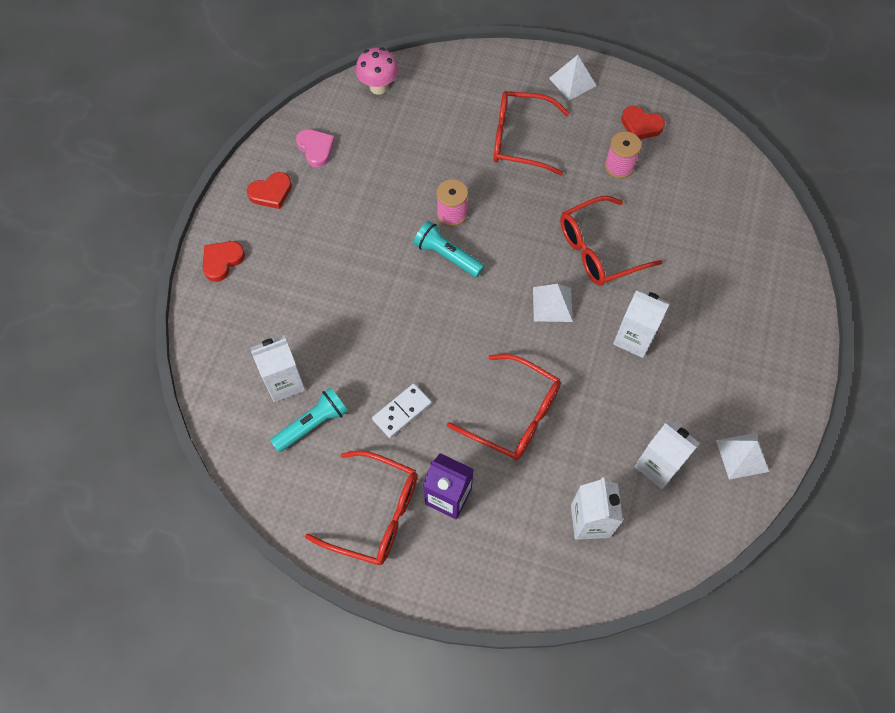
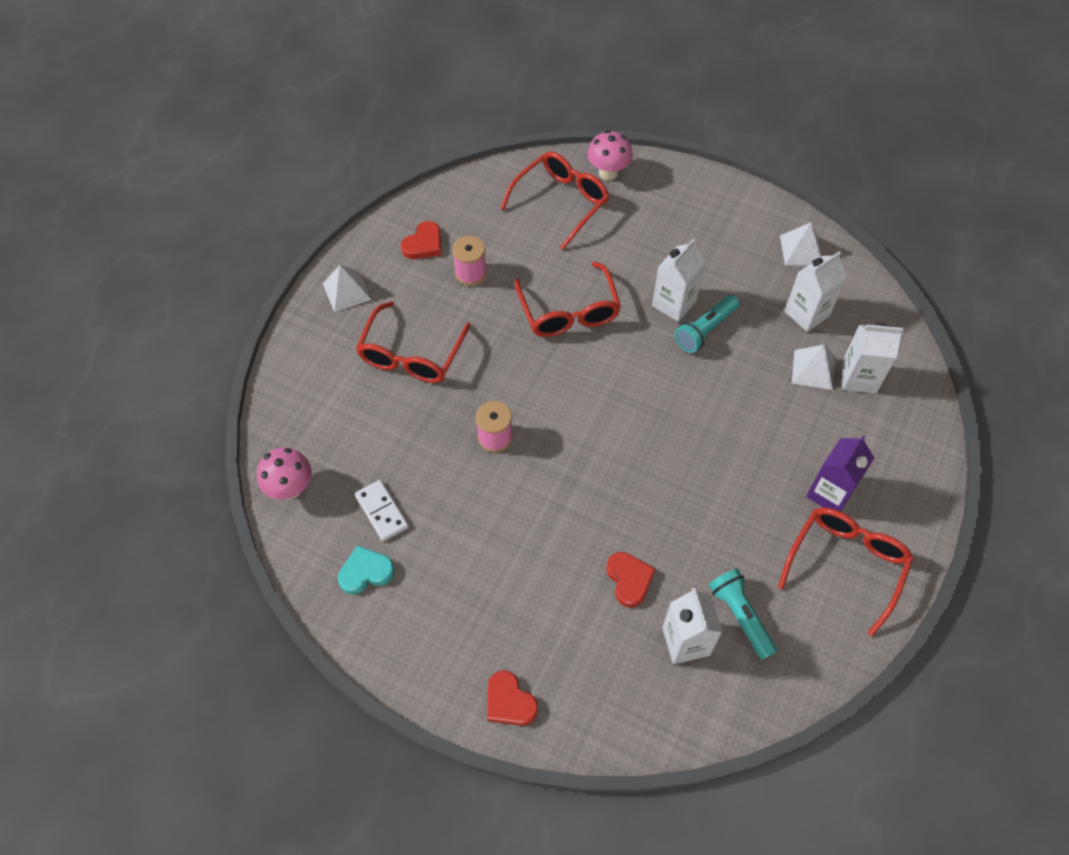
camera: 80 degrees left, 5 degrees down
red heart [247,172,292,209] -> red heart moved to [606,552,656,608]
pink heart [296,129,335,167] -> turquoise heart [338,545,395,595]
white domino [372,383,432,438] -> white domino moved to [355,480,409,541]
turquoise flashlight [414,221,484,277] -> turquoise flashlight moved to [674,295,739,353]
red glasses [447,354,561,461] -> red glasses moved to [500,151,610,250]
white pyramid [533,284,573,322] -> white pyramid moved to [792,344,835,390]
none -> pink mushroom [588,130,633,180]

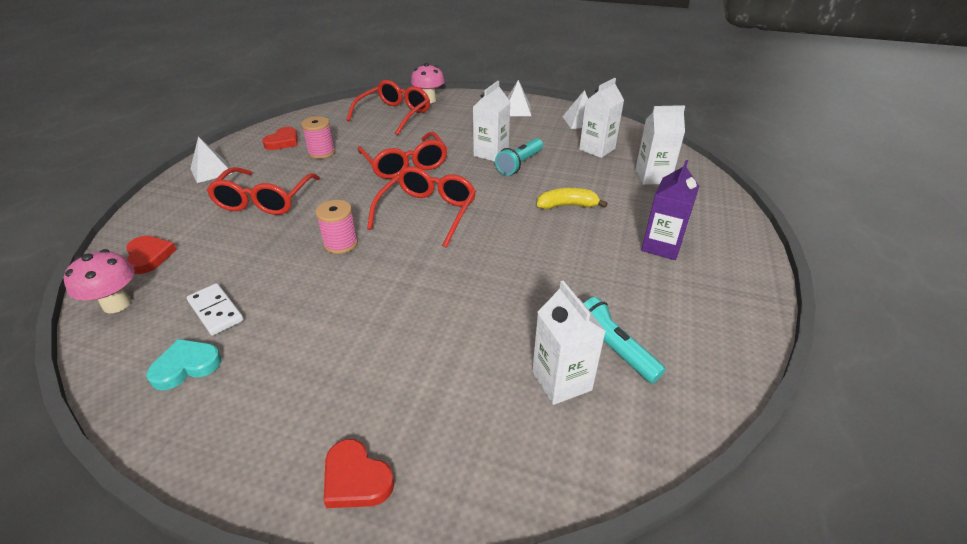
camera: 10 degrees left, 20 degrees down
red heart [606,552,656,608] -> red heart moved to [126,236,177,274]
red glasses [778,508,914,636] -> red glasses moved to [367,166,476,248]
white pyramid [792,344,835,390] -> white pyramid moved to [507,80,532,116]
none -> yellow banana [537,188,608,209]

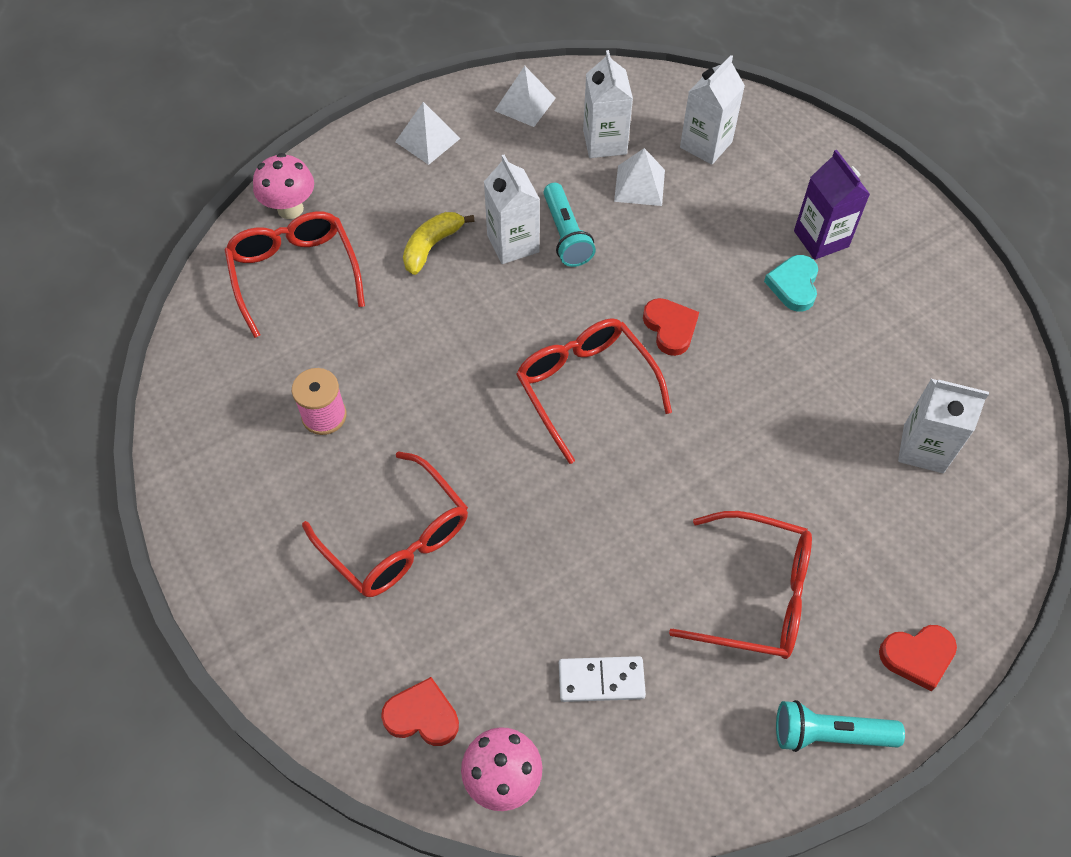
camera: 50 degrees left, 20 degrees up
turquoise heart [146,339,222,390] -> turquoise heart moved to [764,255,818,312]
white pyramid [190,137,233,183] -> white pyramid moved to [614,148,665,206]
red heart [262,127,298,150] -> red heart moved to [643,298,699,356]
pink spool [315,200,358,254] -> none
red glasses [358,132,447,179] -> red glasses moved to [669,511,812,659]
yellow banana [537,188,608,209] -> yellow banana moved to [403,212,475,275]
turquoise flashlight [583,297,666,383] -> turquoise flashlight moved to [776,700,905,752]

